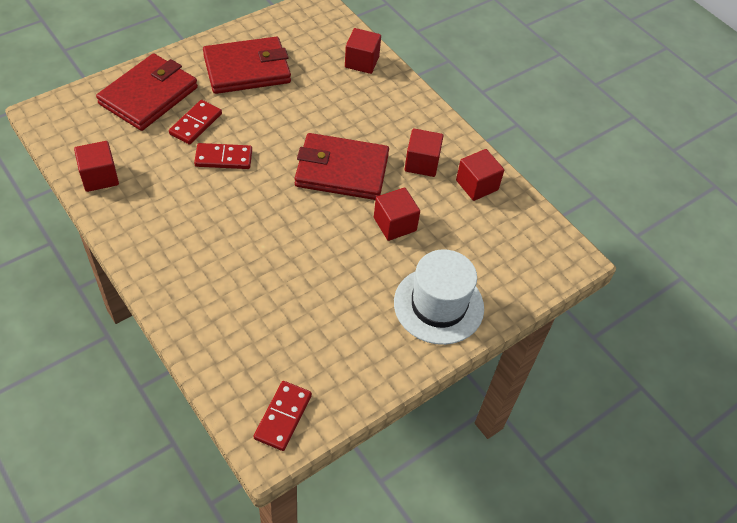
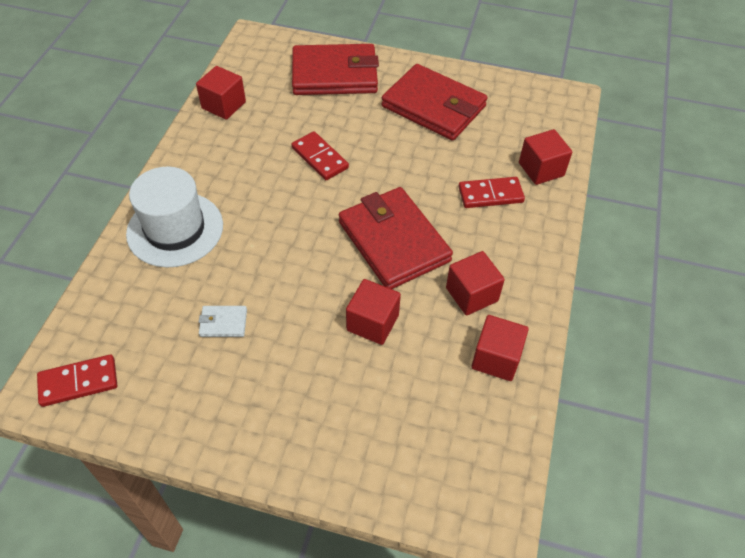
camera: 55 degrees right, 0 degrees up
red domino [169,100,222,145] -> red domino moved to [458,177,525,208]
white hat [394,249,484,345] -> white hat moved to [126,167,223,268]
none -> white wallet [199,306,247,337]

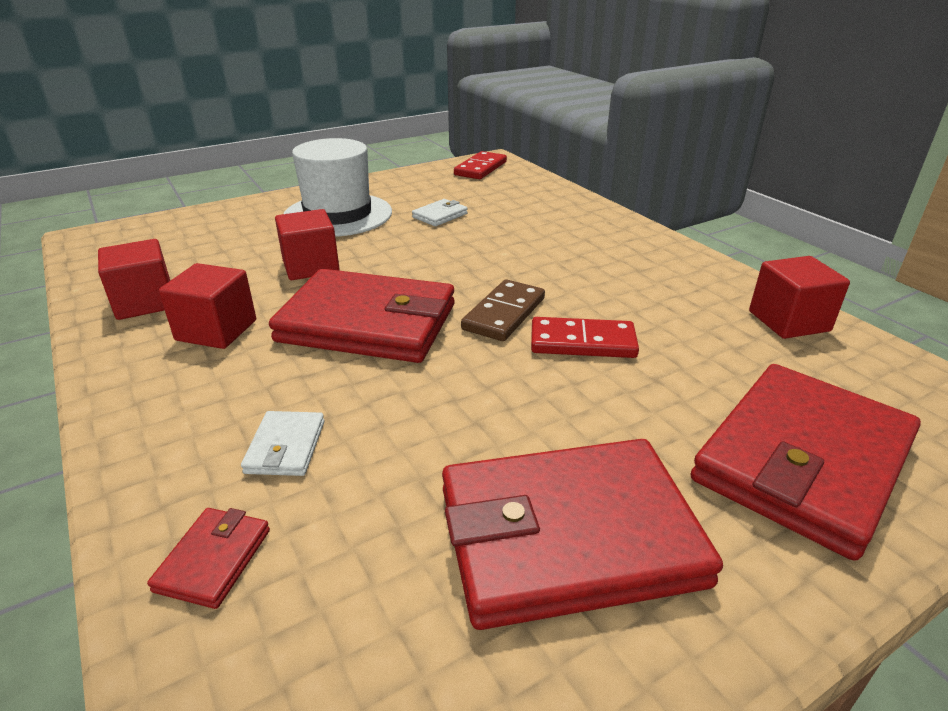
camera: 135 degrees right, 20 degrees down
white hat [126,167,223,268] -> white hat moved to [284,138,392,237]
red domino [458,177,525,208] -> white wallet [241,411,324,476]
red cube [519,129,572,185] -> red wallet [147,508,270,609]
none -> brown domino [461,279,545,341]

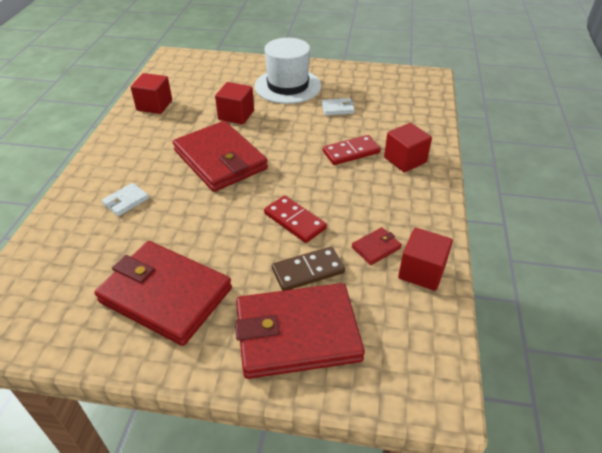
camera: 40 degrees right, 10 degrees up
red wallet [147,508,270,609] -> red wallet moved to [352,227,402,265]
red cube [159,263,256,349] -> red cube moved to [384,123,432,173]
red domino [454,151,507,179] -> red domino moved to [323,135,381,165]
brown domino [461,279,545,341] -> brown domino moved to [272,247,345,291]

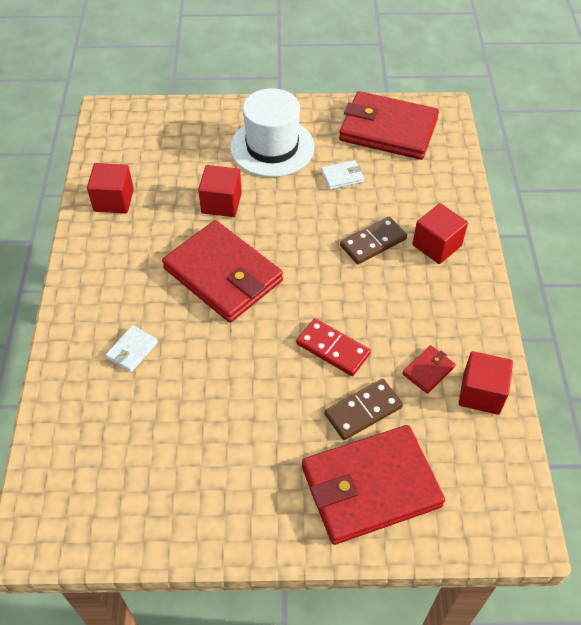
camera: 10 degrees left, 10 degrees up
red wallet [95,241,232,346] -> red wallet moved to [339,91,439,160]
red domino [323,135,381,165] -> brown domino [340,217,407,264]

